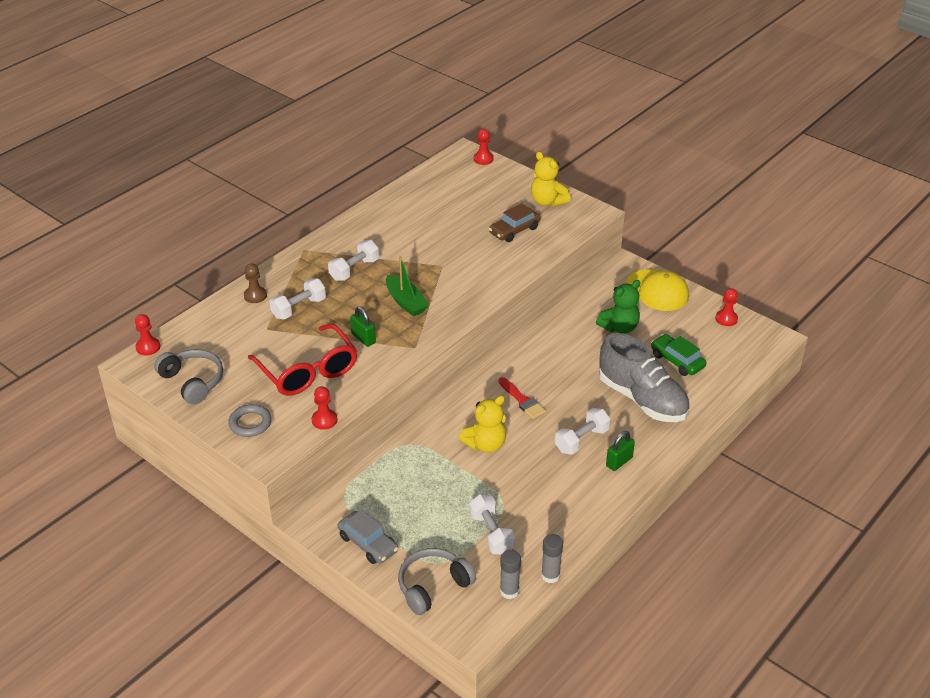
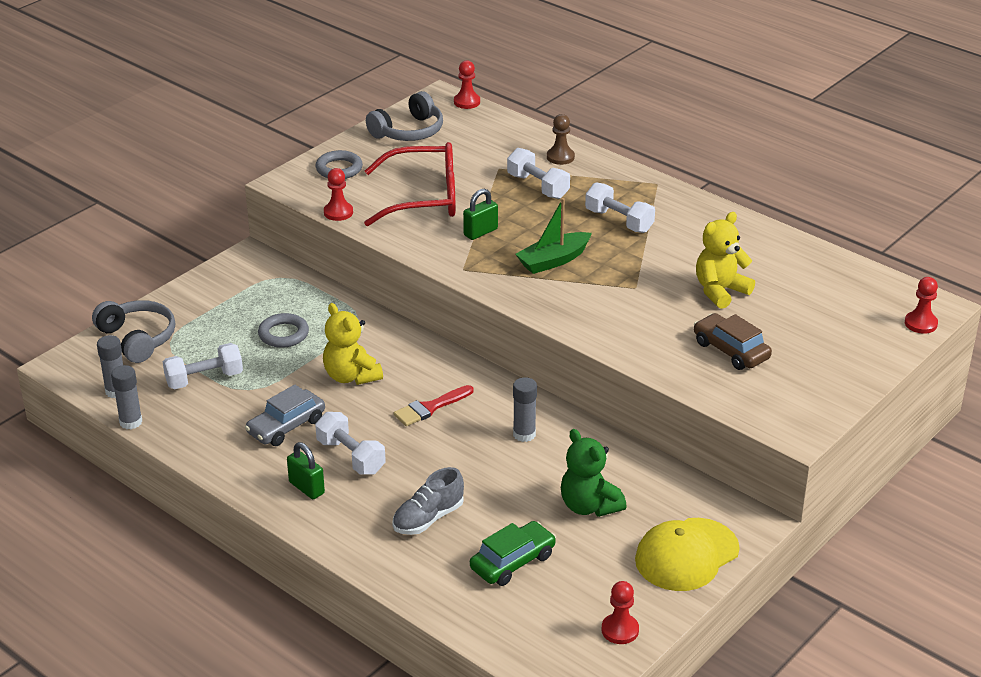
camera: 90 degrees right, 5 degrees down
red glasses [248,324,357,396] -> red glasses turned 150 degrees counterclockwise [364,142,456,226]
grey car [338,509,398,564] -> grey car moved to [245,385,325,446]
yellow teddy bear [531,152,571,206] -> yellow teddy bear moved to [696,212,755,309]
grey shoe [599,333,690,422] -> grey shoe [392,467,464,535], size x0.54
none -> grey ring [258,313,309,348]
none -> grey glue stick [513,377,537,442]

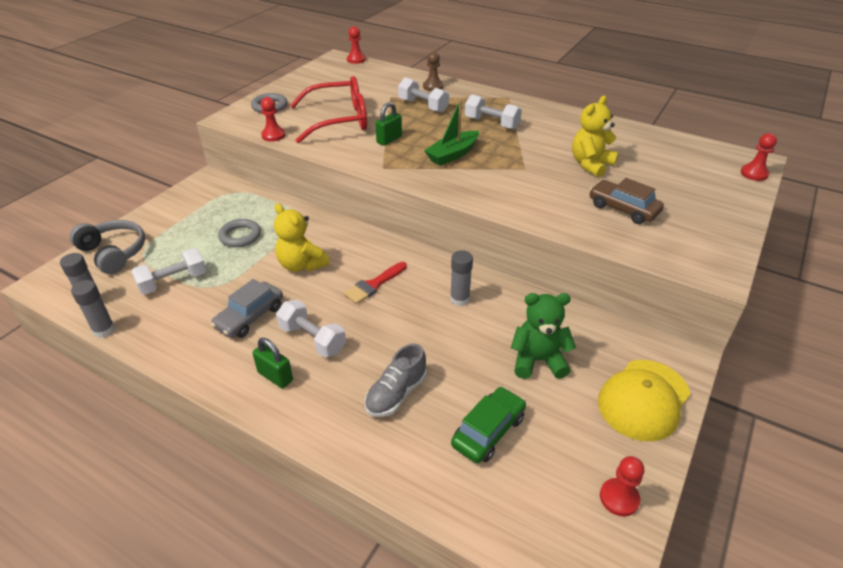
camera: 10 degrees left, 5 degrees up
grey headphones [366,91,443,141] -> none
green teddy bear [561,429,626,517] -> green teddy bear turned 135 degrees clockwise [511,293,576,379]

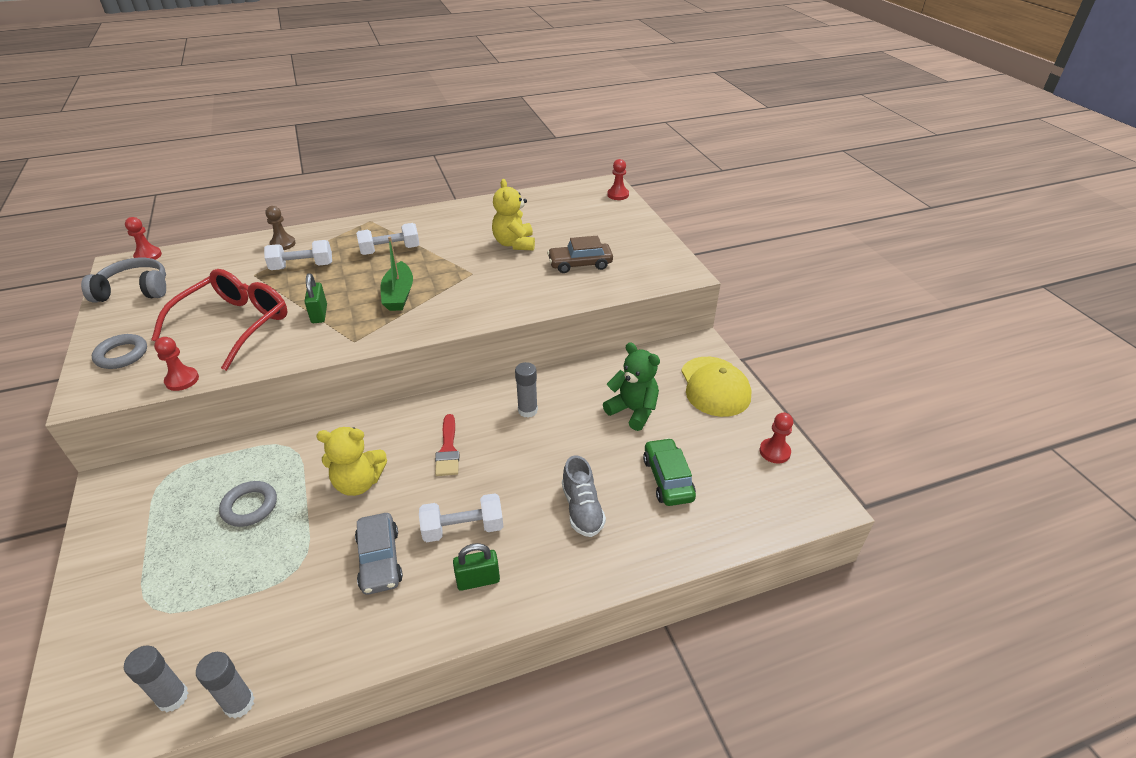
camera: 50 degrees left, 0 degrees up
grey headphones [70,220,145,274] -> grey headphones moved to [81,258,166,303]
white dumbbell [131,248,206,295] -> none
green teddy bear [511,293,576,379] -> green teddy bear turned 90 degrees clockwise [603,342,660,431]

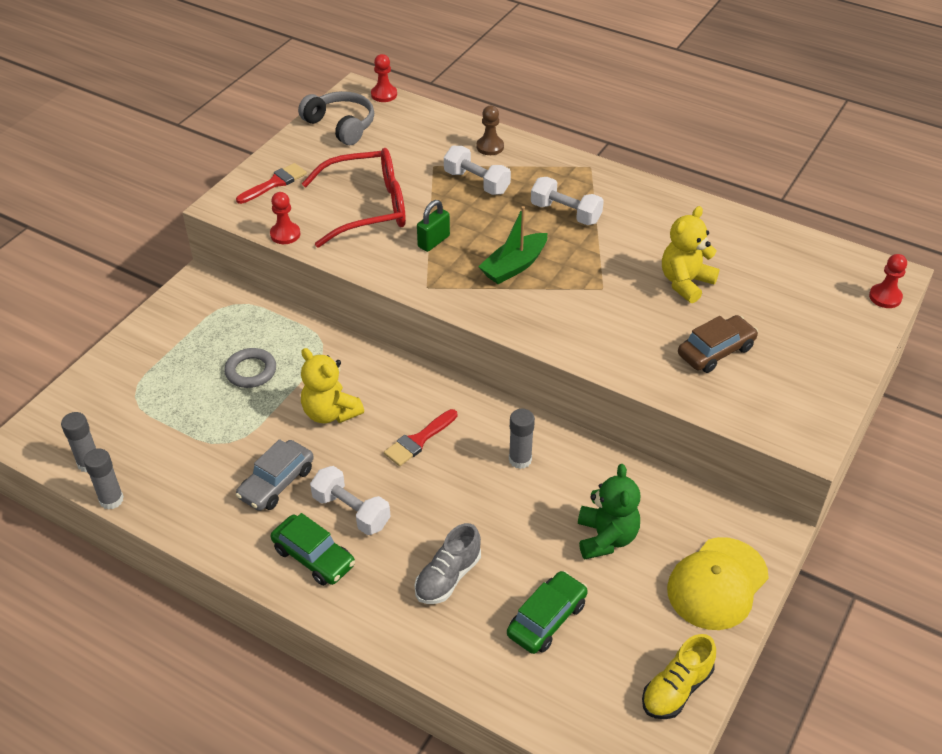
camera: 50 degrees right, 5 degrees up
grey ring [92,334,147,369] -> red brush [236,163,307,204]
green padlock [453,543,500,591] -> green car [271,513,355,586]
brown car [547,236,613,273] -> brown car turned 105 degrees clockwise [678,315,758,373]
red pawn [759,412,793,464] -> yellow shoe [642,634,716,719]

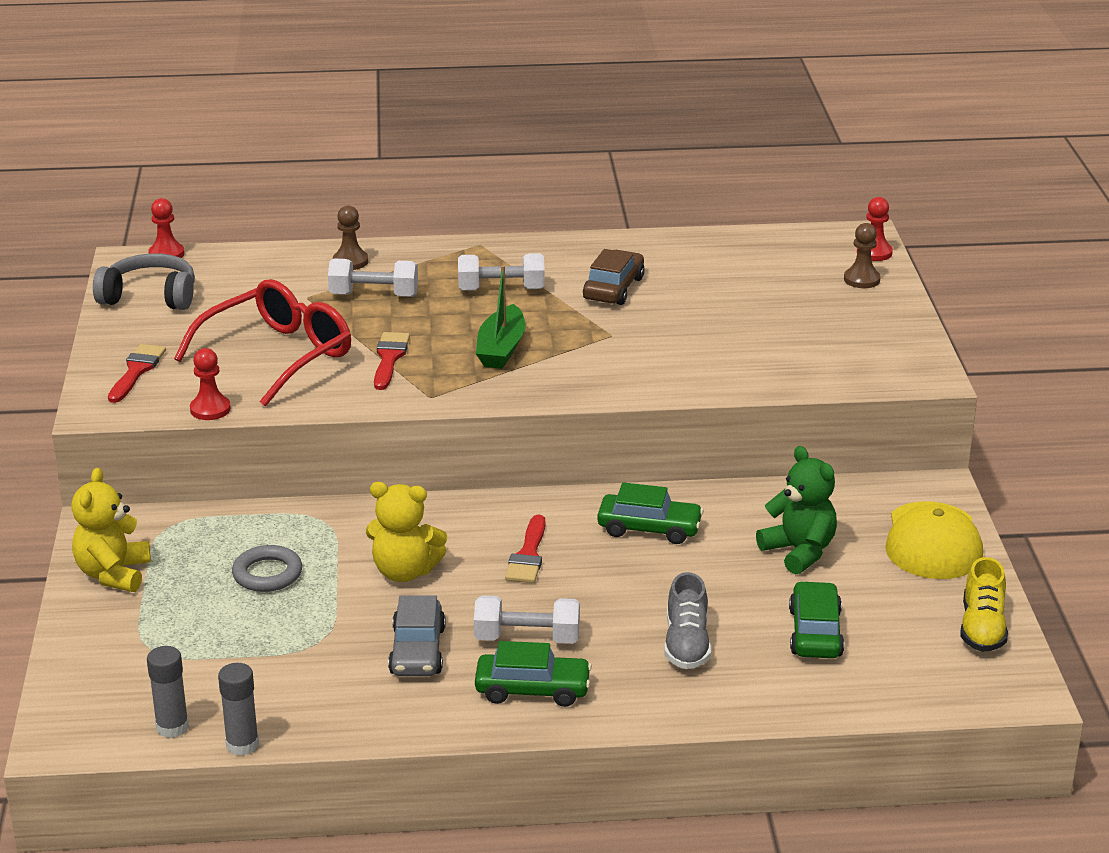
camera: 35 degrees left, 15 degrees down
green padlock [417,200,450,252] -> red brush [374,332,410,390]
grey glue stick [509,409,535,469] -> green car [597,482,704,544]
yellow teddy bear [662,206,719,303] -> yellow teddy bear moved to [71,468,151,592]
brown car [678,315,758,373] -> brown car moved to [583,249,645,305]
none -> brown pawn [844,223,881,288]

